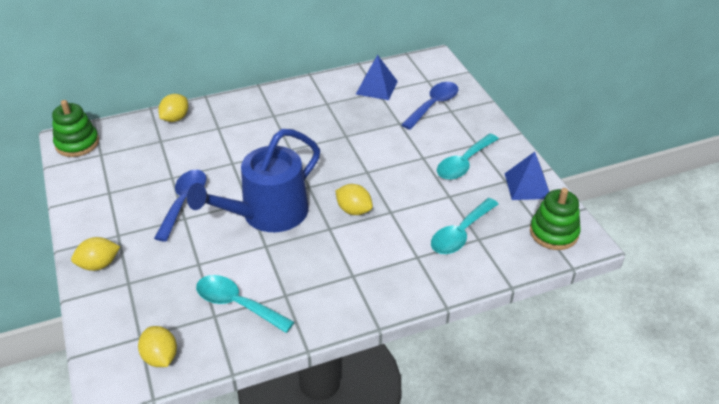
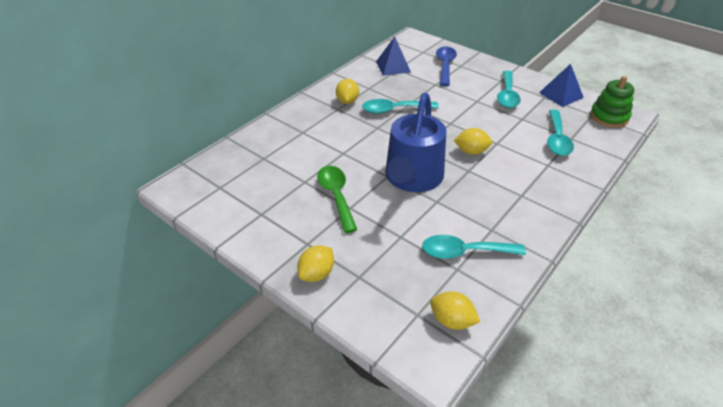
camera: 30 degrees left, 0 degrees up
green stacking toy [52,100,99,157] -> none
blue spoon [154,170,206,242] -> green spoon [317,166,357,233]
yellow lemon [158,94,188,122] -> yellow lemon moved to [336,79,359,104]
none -> turquoise spoon [362,99,439,114]

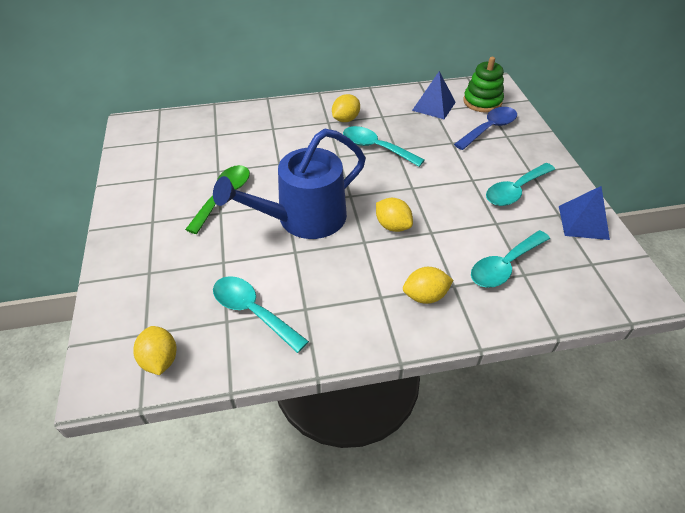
camera: 40 degrees right, 5 degrees up
yellow lemon [297,245,334,282] -> yellow lemon moved to [403,267,454,304]
green stacking toy [590,76,634,128] -> green stacking toy moved to [463,57,504,113]

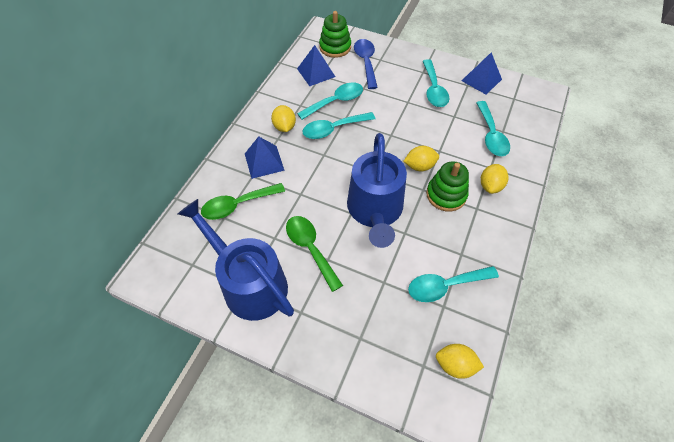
camera: 55 degrees left, 10 degrees up
none -> blue watering can [178,199,294,321]
none -> green spoon [201,183,285,220]
none -> blue pyramid [245,136,285,179]
none -> turquoise spoon [297,82,363,120]
none -> green stacking toy [426,161,469,212]

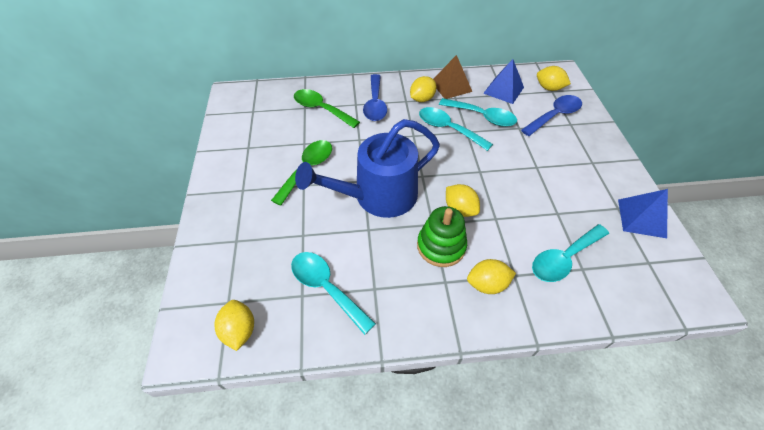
camera: 60 degrees right, 5 degrees down
blue watering can [178,199,294,321] -> none
blue pyramid [245,136,285,179] -> blue spoon [363,74,387,121]
green stacking toy [319,11,351,58] -> yellow lemon [537,66,571,91]
turquoise spoon [423,59,449,107] -> none
none -> brown pyramid [433,55,472,99]

